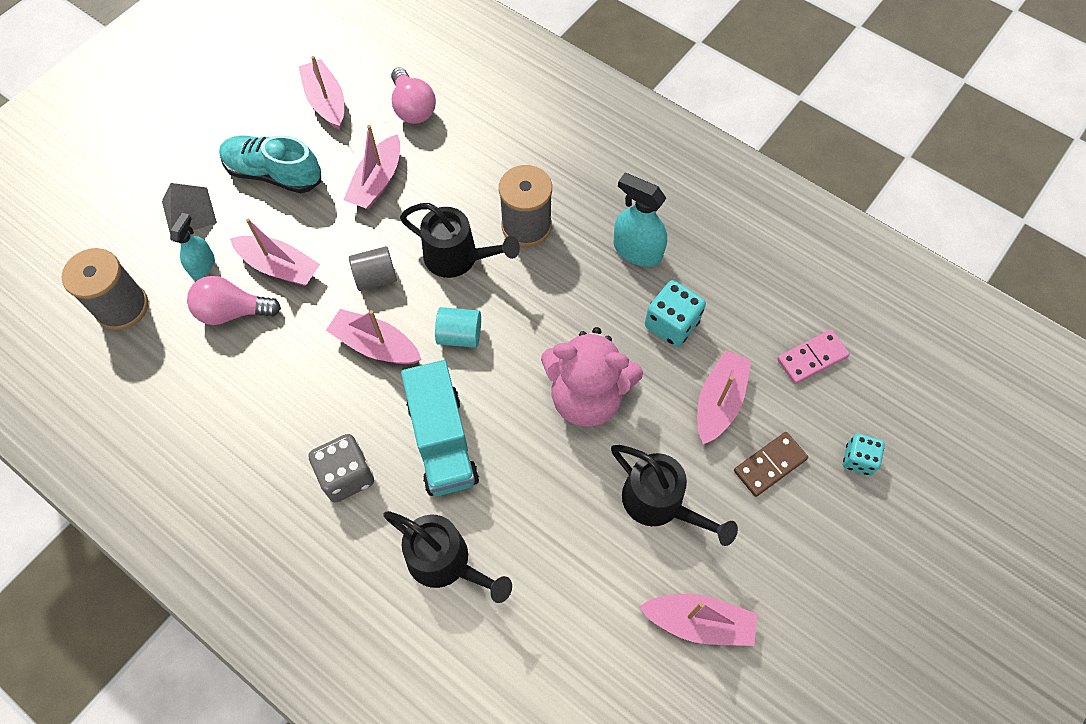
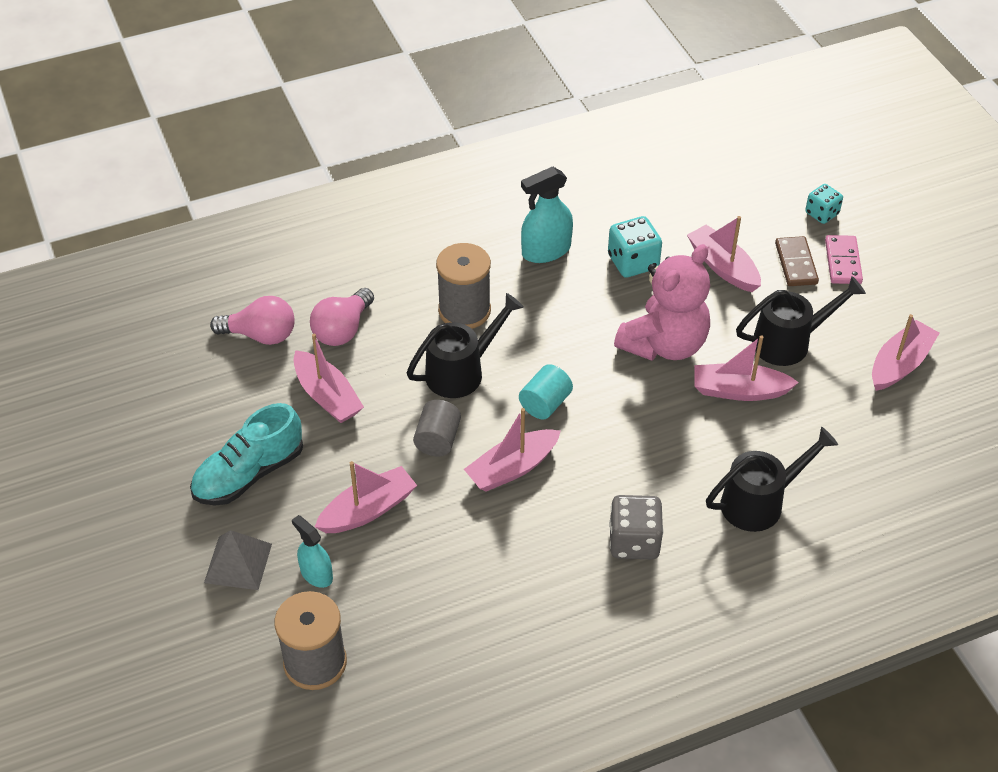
camera: 60 degrees left, 15 degrees down
pink light bulb [187,276,281,325] -> pink light bulb moved to [310,288,374,346]
pink boat [299,56,344,130] -> pink boat moved to [694,335,799,401]
turquoise truck [401,360,479,496] -> none
pink domino [777,330,850,384] -> pink domino moved to [825,235,863,284]

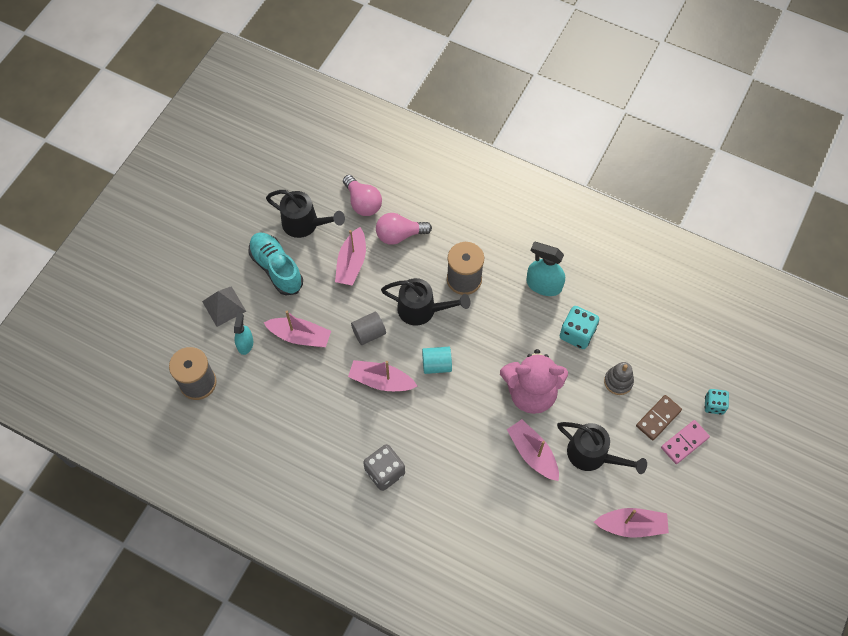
camera: 50 degrees right, 15 degrees up
turquoise shoe [190,403,303,506] -> turquoise shoe turned 45 degrees clockwise [249,233,303,296]
pink boat [687,216,761,292] -> grey stacking toy [604,362,634,395]
black watering can [706,427,838,532] -> black watering can moved to [266,190,345,238]

